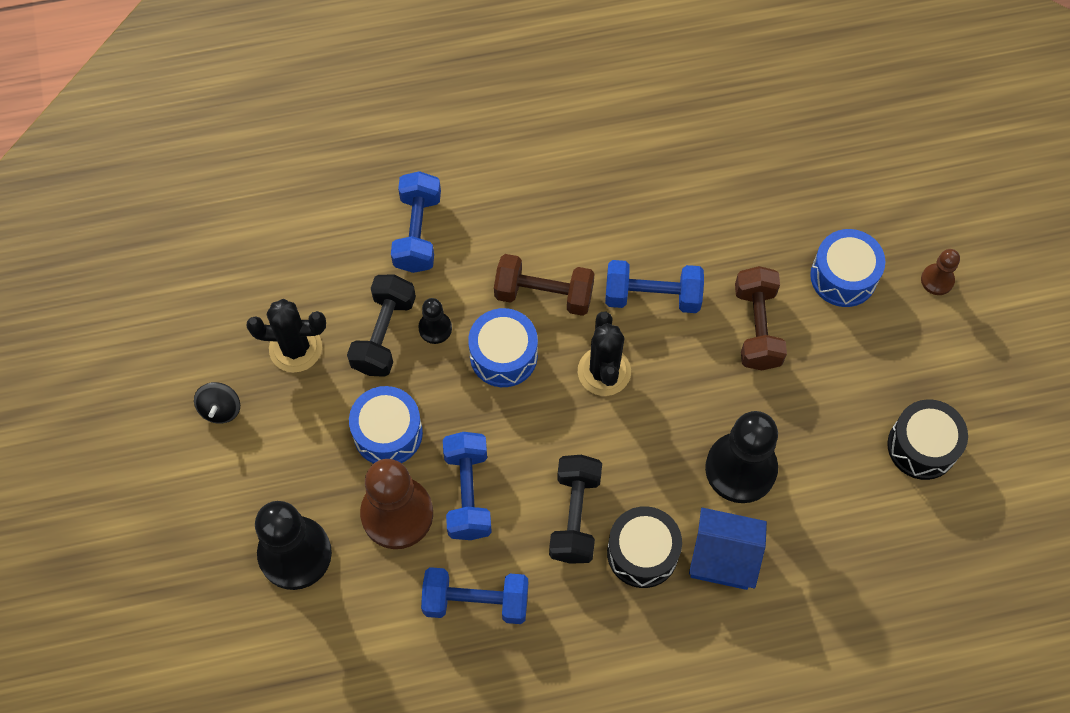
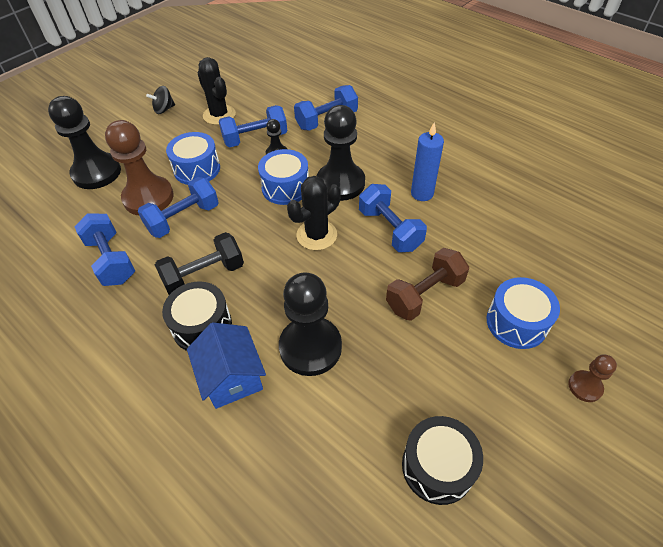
camera: 55 degrees right, 15 degrees down
black dumbbell [347,275,416,377] -> blue dumbbell [219,105,287,147]
brown dumbbell [494,254,595,316] -> black pawn [317,105,365,201]
none -> blue candle [411,122,444,201]

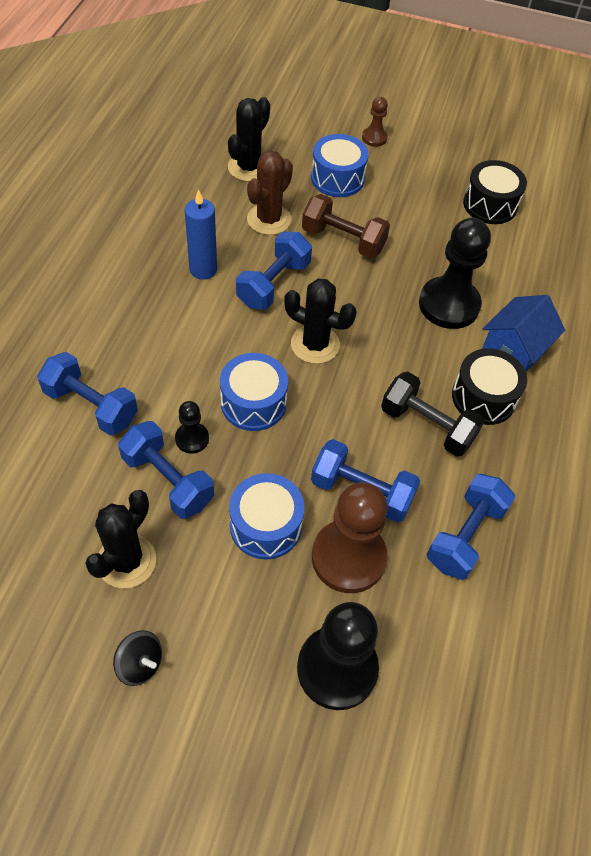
camera: 120 degrees left, 5 degrees up
black pawn [317,105,365,201] -> none
none -> black cactus [228,97,270,182]
none -> brown cactus [247,150,293,235]

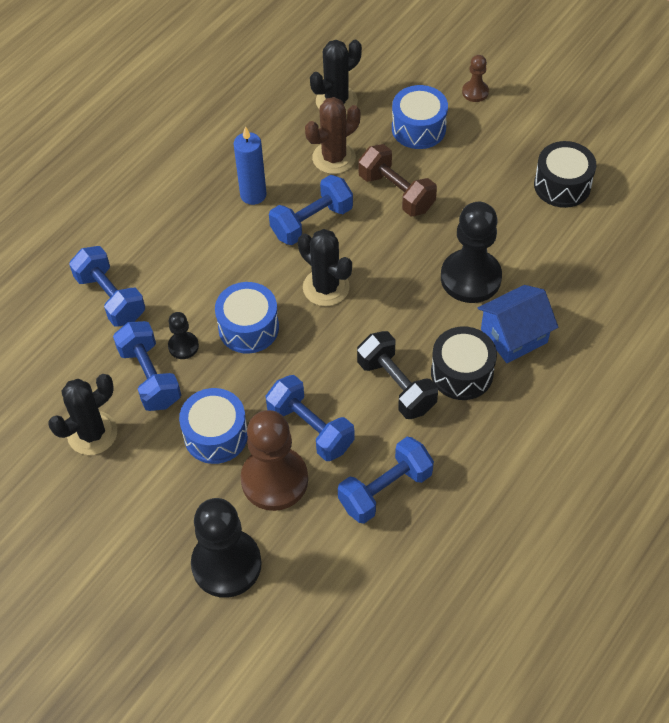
camera: 25 degrees right, 0 degrees up
black spinning top [113,630,162,686] -> none

